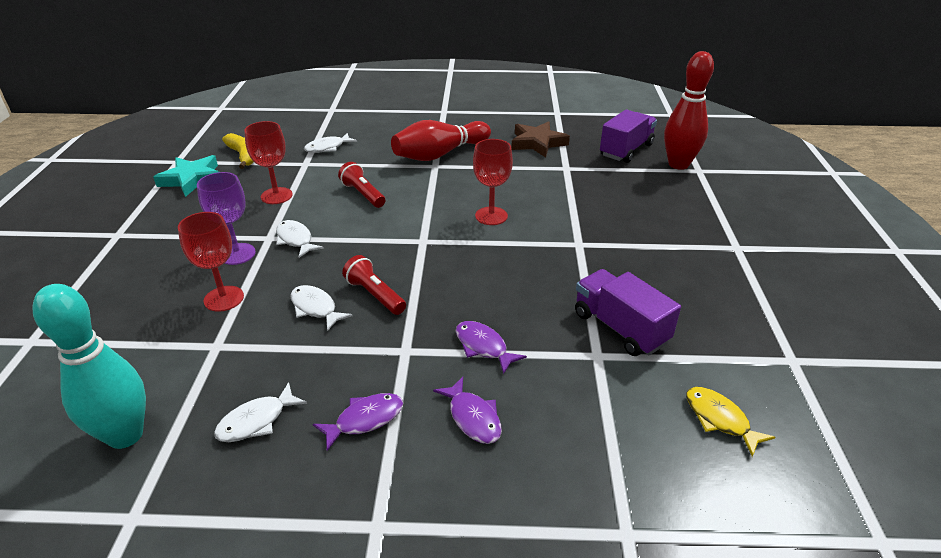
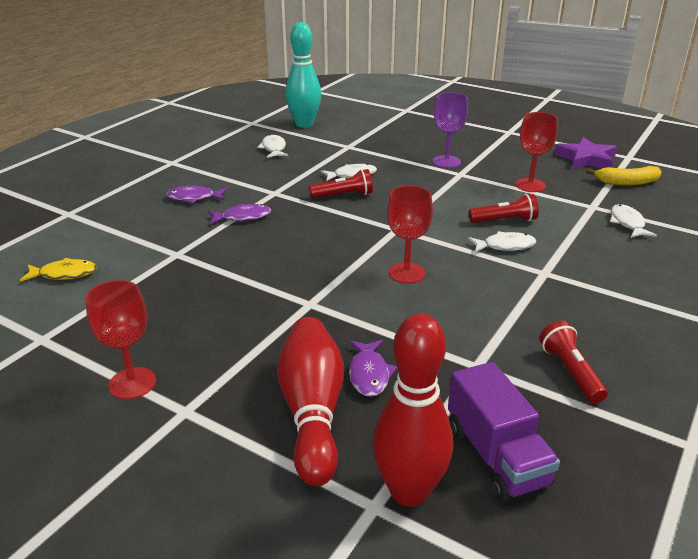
camera: 120 degrees right, 5 degrees down
turquoise star [153,155,219,197] -> purple star [554,137,617,169]
red goblet [178,212,244,312] -> red goblet moved to [86,280,156,399]
white fish [276,220,324,258] -> white fish moved to [468,231,536,252]
purple fish [313,393,403,451] -> purple fish moved to [349,340,397,397]
red bowling pin [391,120,491,161] -> red bowling pin moved to [277,317,344,486]
brown star [511,121,570,157] -> red flashlight [539,321,608,403]
purple truck [575,269,681,356] -> none

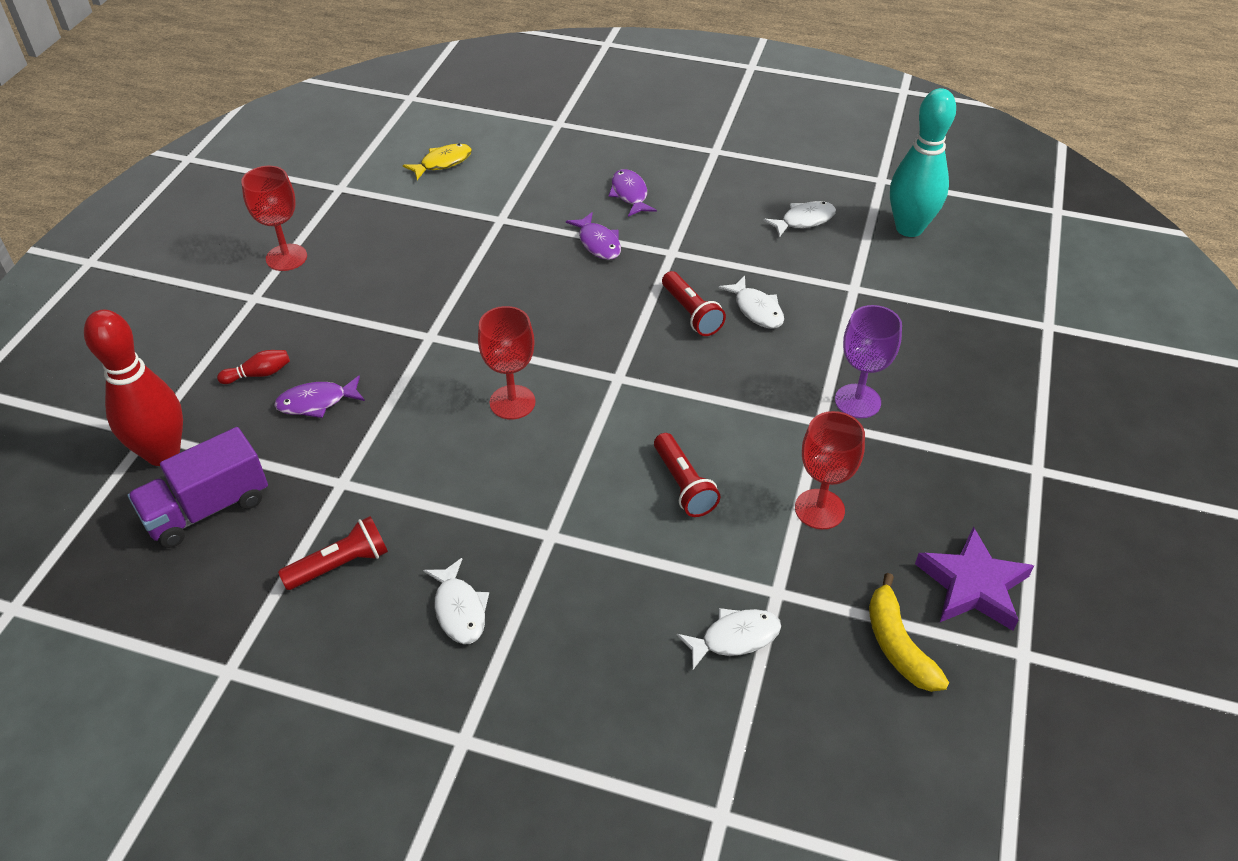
camera: 75 degrees right, 15 degrees up
yellow fish [20,258,97,282] -> yellow fish turned 105 degrees counterclockwise [403,144,472,180]
red bowling pin [277,317,344,486] -> red bowling pin [217,350,290,384], size x0.40
white fish [468,231,536,252] -> white fish moved to [423,558,489,644]

